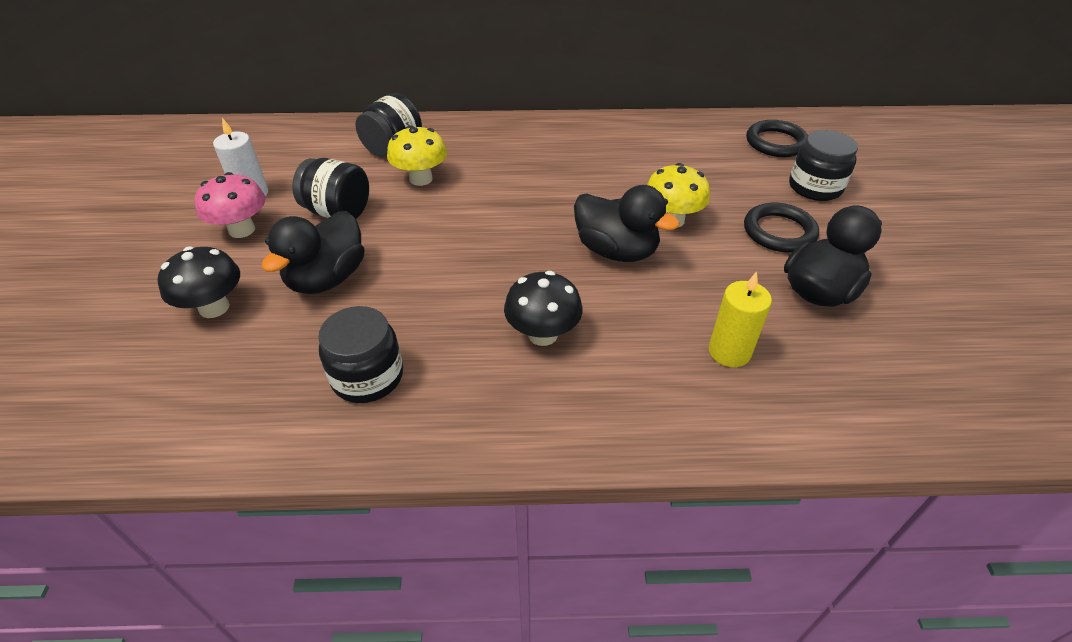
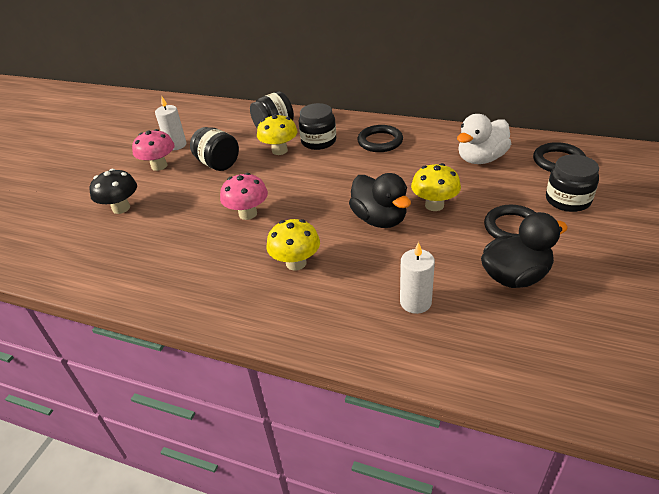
camera: 25 degrees right, 5 degrees down
black duck [262,211,365,294] -> none
black jar [318,306,403,403] -> black jar moved to [299,103,336,150]
black mushroom [504,271,583,346] -> yellow mushroom [266,219,320,271]
yellow candle [709,272,772,367] -> white candle [400,242,435,314]
none -> pink mushroom [220,173,268,220]
none -> black ring [357,125,403,152]
none -> white duck [457,114,511,164]

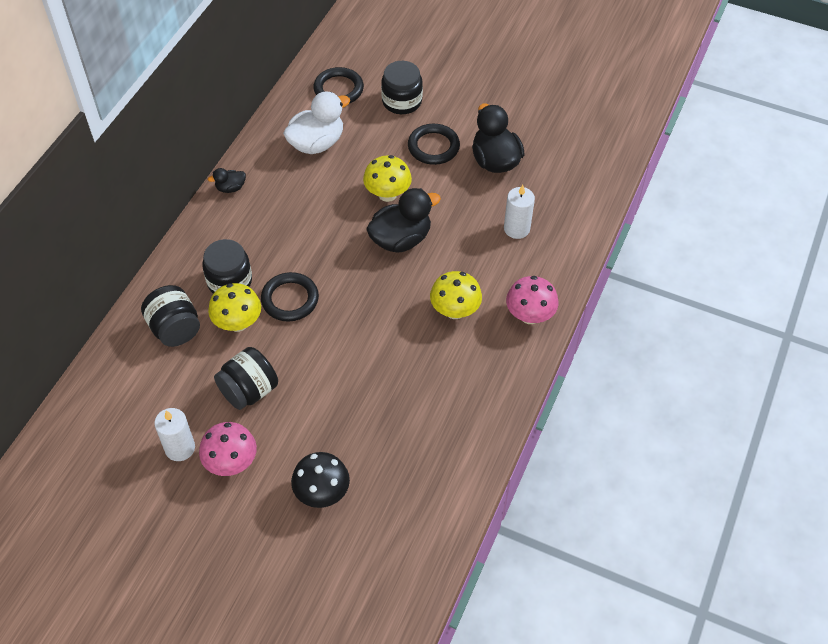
camera: 90 degrees left, 15 degrees up
pink mushroom [220,173,268,220] -> pink mushroom moved to [506,276,559,324]
black ring [357,125,403,152] -> black ring moved to [261,272,319,321]
white duck [457,114,511,164] -> white duck turned 90 degrees counterclockwise [283,91,350,154]
none -> black duck [208,168,246,193]

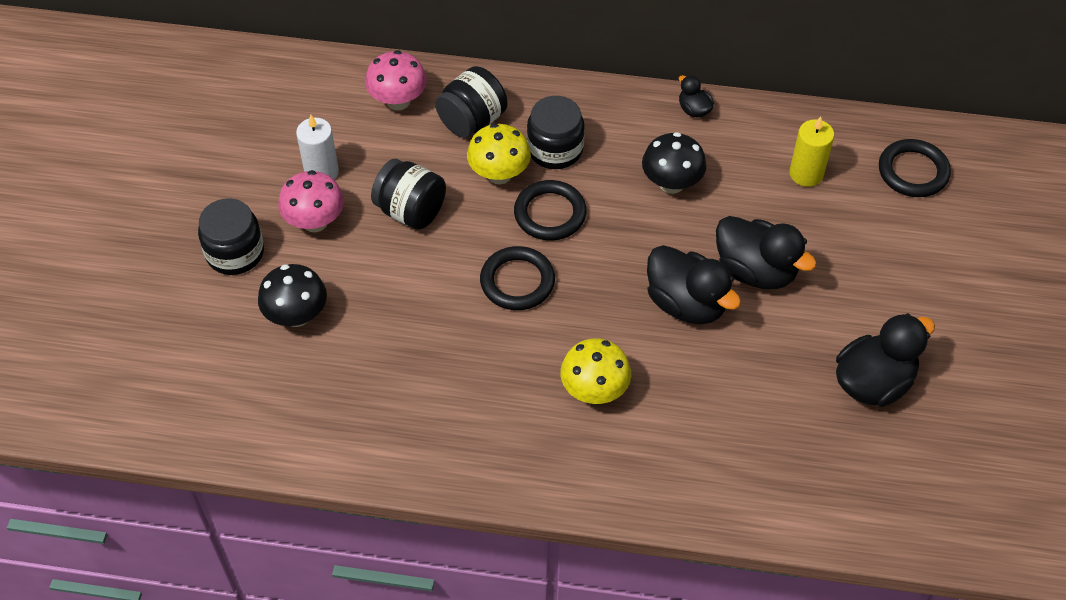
camera: 75 degrees right, 0 degrees up
white duck [283,91,350,154] -> yellow candle [789,116,834,187]
yellow mushroom [363,155,412,202] -> black duck [716,216,817,289]
black jar [381,61,423,114] -> black jar moved to [198,198,264,275]
black ring [408,124,460,165] -> black ring moved to [480,246,555,310]
white candle [504,185,535,239] -> none
pink mushroom [506,276,559,324] -> pink mushroom moved to [365,50,427,111]
none -> black mushroom [642,132,707,194]

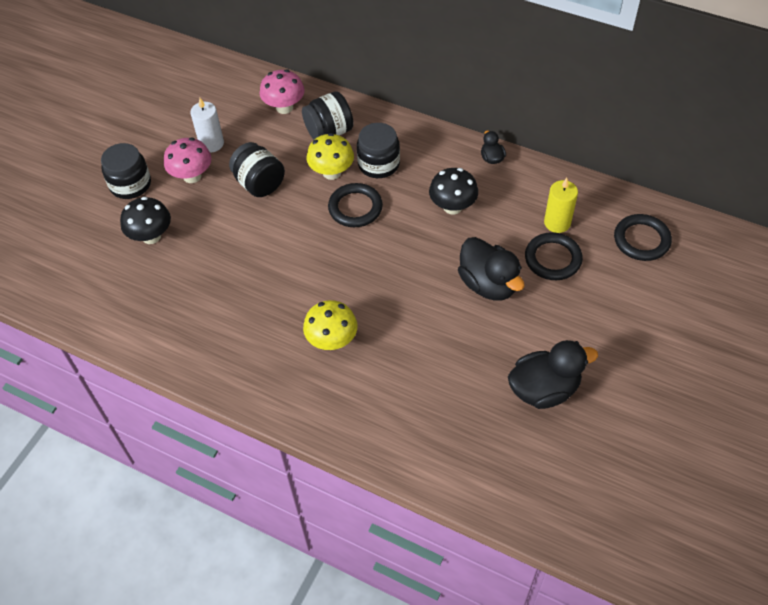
camera: 20 degrees right, 0 degrees up
black ring [480,246,555,310] -> black ring moved to [525,232,583,280]
black duck [647,245,741,325] -> none

